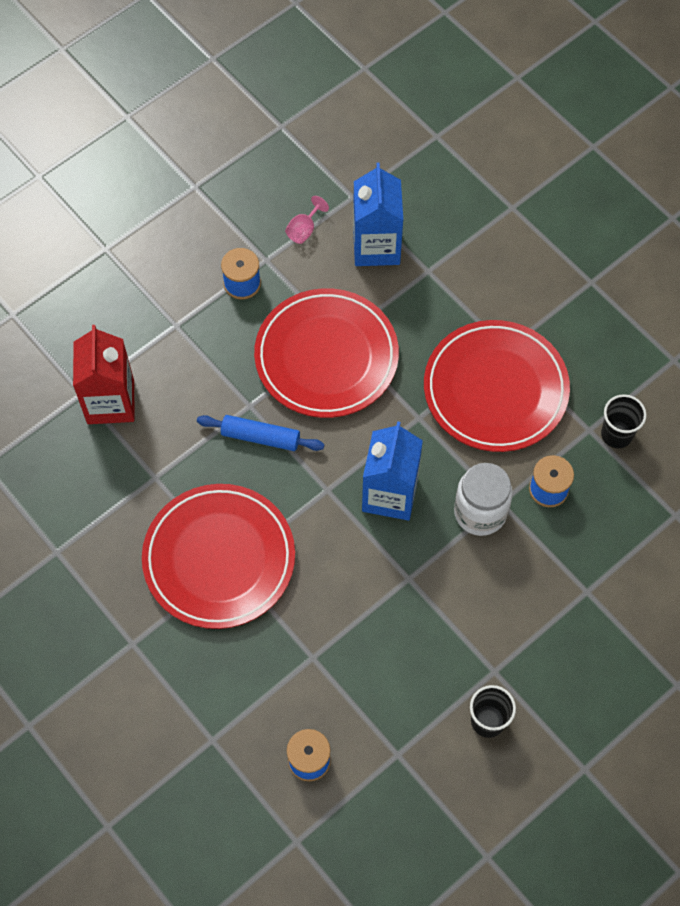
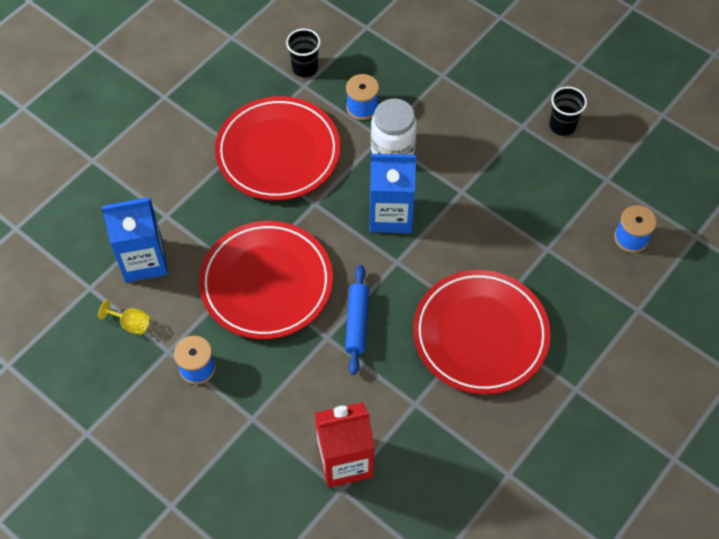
camera: 100 degrees left, 5 degrees down
pink goblet [285,196,329,244] -> yellow goblet [98,300,150,335]

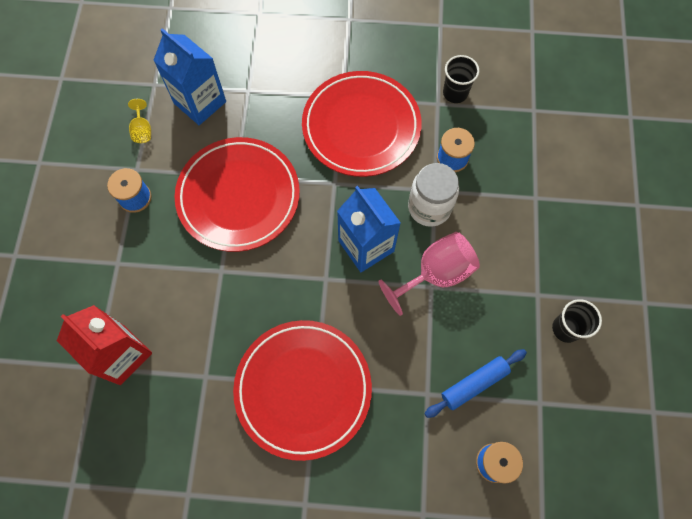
camera: 55 degrees right, 10 degrees up
blue rolling pin [345,265,369,375] -> blue rolling pin moved to [425,349,527,418]
none -> pink goblet [378,232,480,316]

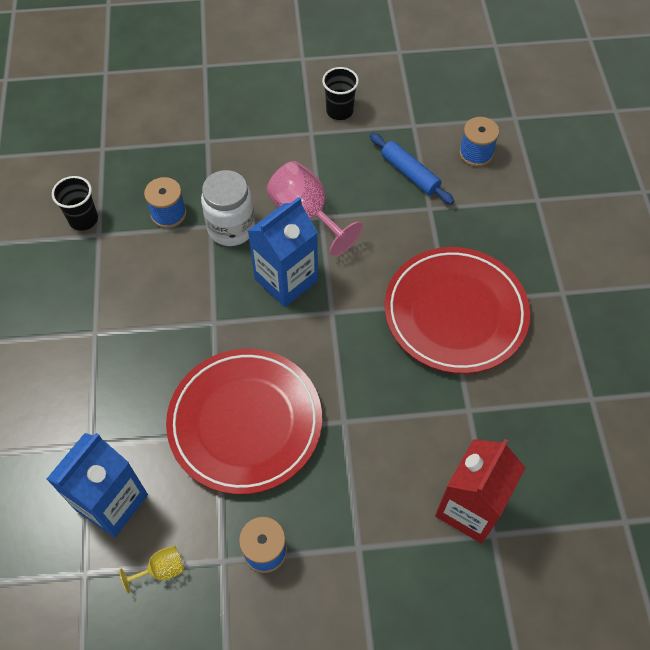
camera: 100 degrees left, 10 degrees down
red plate [302,71,422,177] -> none

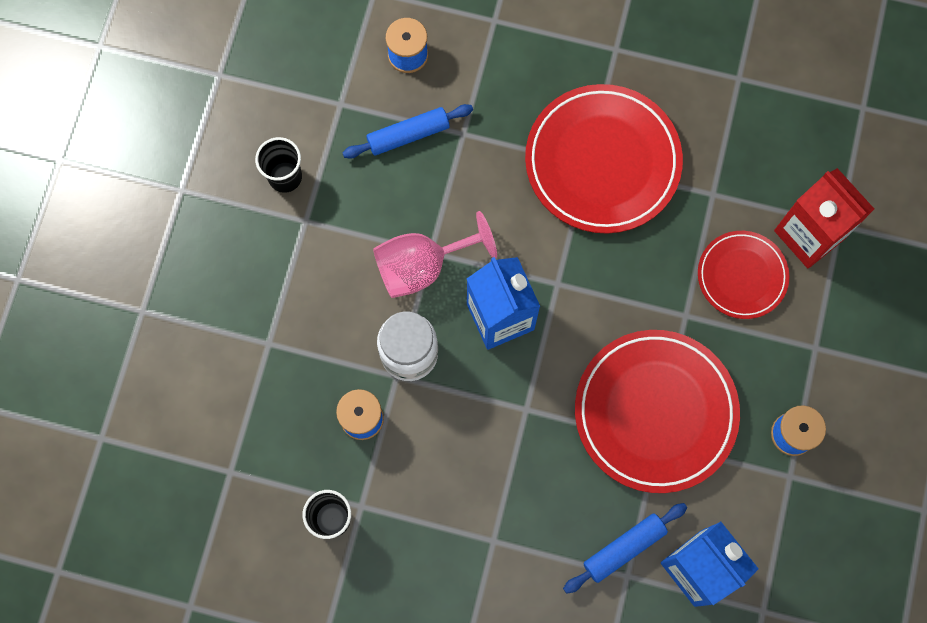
camera: 70 degrees left, 15 degrees up
yellow goblet [119,546,184,594] -> none
none -> blue rolling pin [563,503,687,594]
none -> red plate [698,231,790,319]

